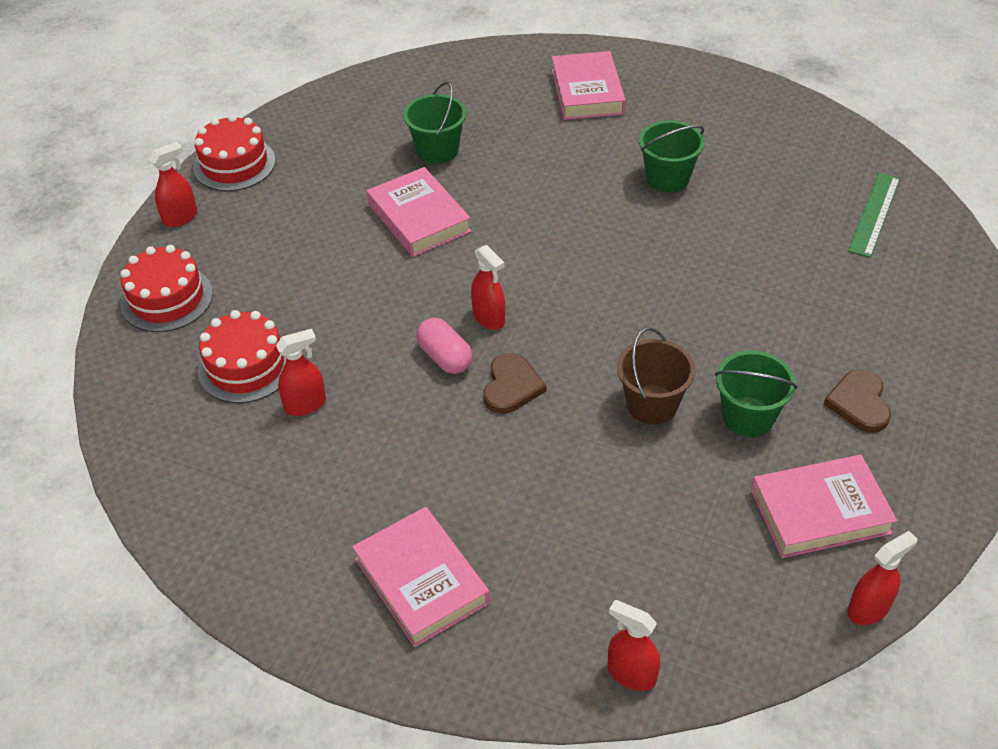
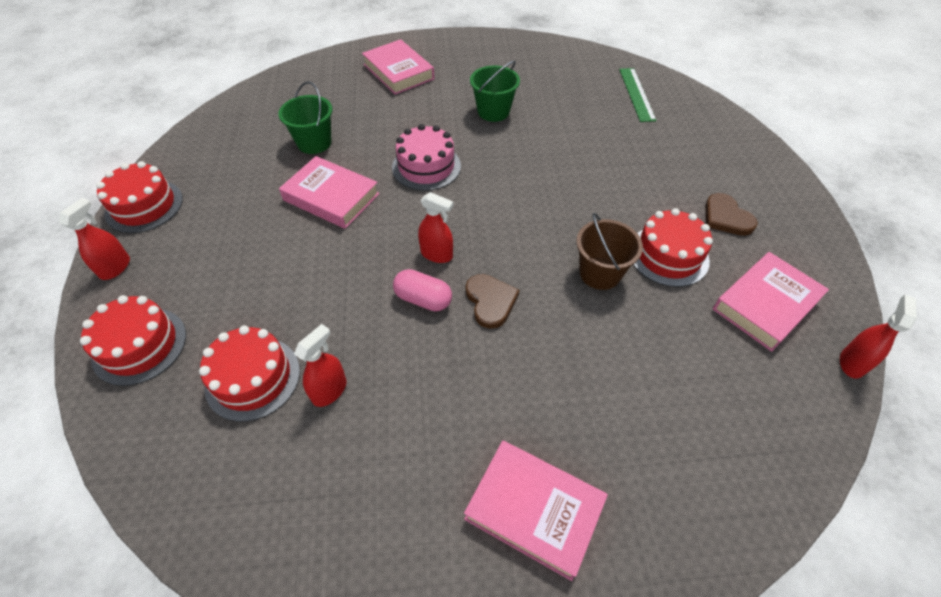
camera: 30 degrees left, 5 degrees up
red spray bottle [608,600,660,691] -> none
green bucket [715,350,797,437] -> red cake [633,208,713,287]
none -> pink cake [392,124,461,191]

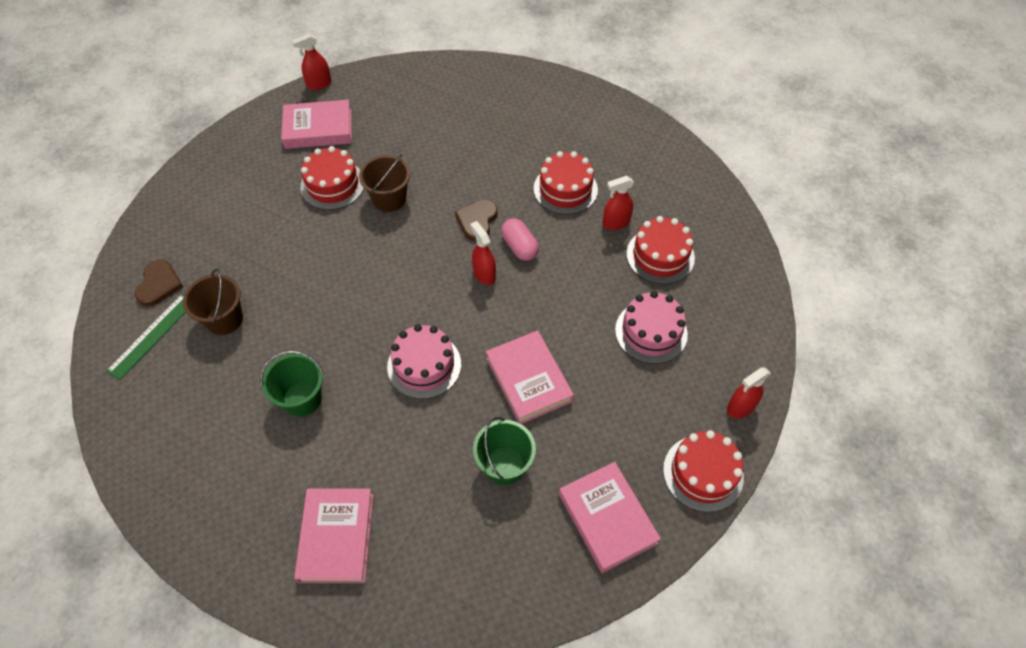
camera: 145 degrees left, 5 degrees up
red cake [80,295,186,386] -> red cake moved to [534,151,598,215]
pink book [464,440,608,581] -> pink book moved to [559,462,661,573]
brown heart [705,193,758,236] -> brown heart moved to [135,260,183,306]
none -> brown bucket [183,269,243,335]
none -> pink cake [615,291,688,364]

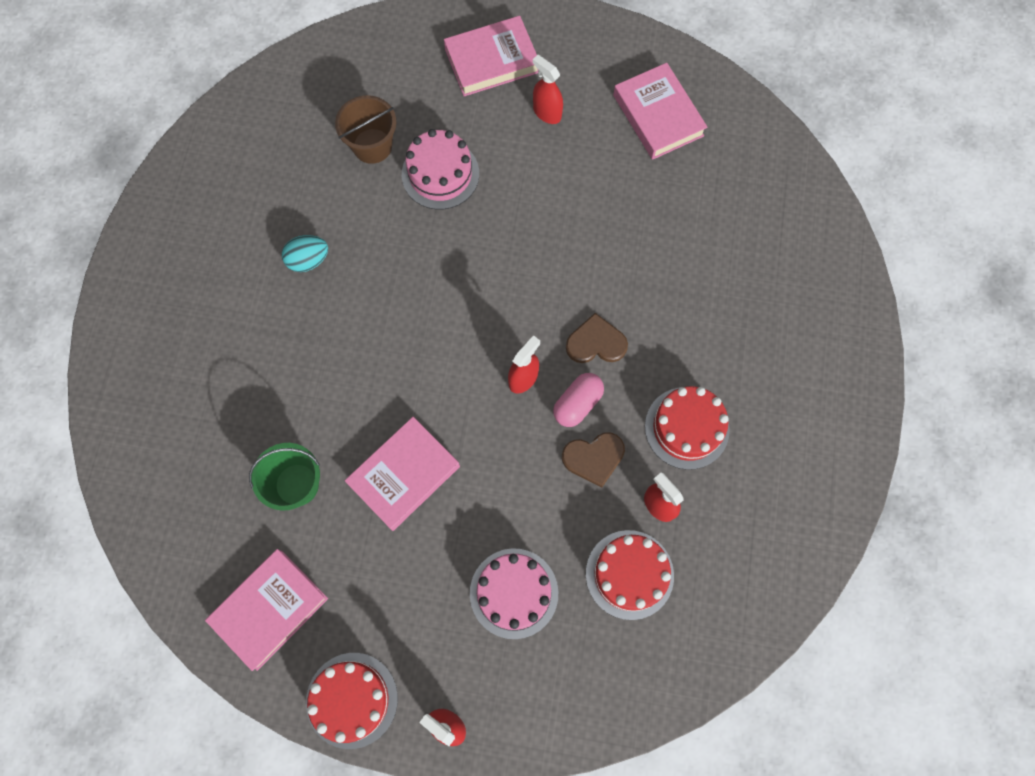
camera: 70 degrees right, 15 degrees up
green ruler [106,293,186,380] -> none
brown heart [135,260,183,306] -> brown heart moved to [562,432,625,487]
green bucket [260,351,324,417] -> turquoise egg [282,235,328,272]
red spray bottle [292,34,331,90] -> red spray bottle moved to [533,55,563,124]
pink book [294,488,373,583] -> pink book moved to [444,16,538,96]
red cake [300,146,364,210] -> none
brown bucket [359,154,410,212] -> none
pink cake [387,324,461,399] -> pink cake moved to [402,129,479,210]

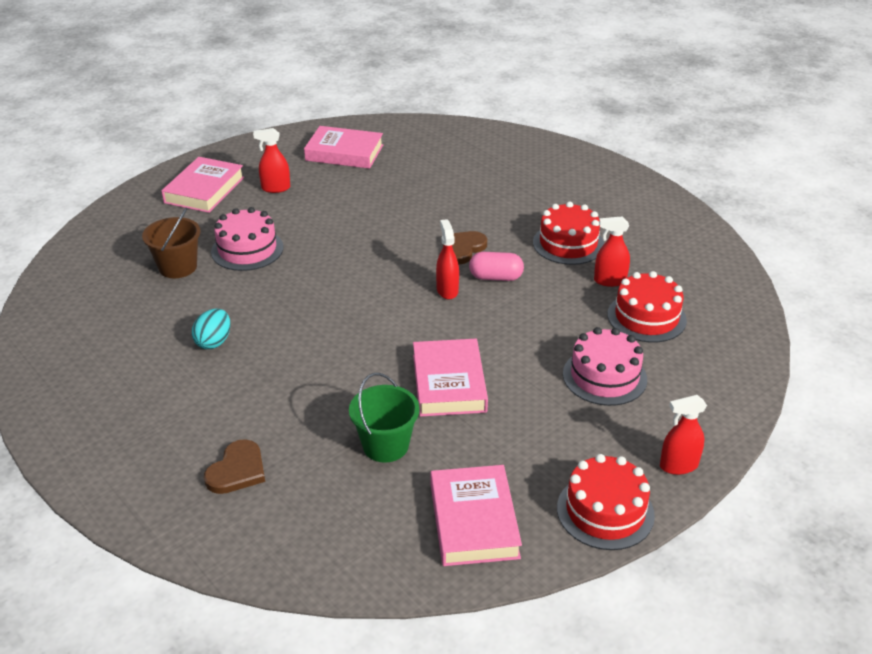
camera: 50 degrees left, 35 degrees down
pink capsule [553,373,604,427] -> pink capsule turned 75 degrees counterclockwise [469,252,524,281]
brown heart [562,432,625,487] -> brown heart moved to [204,439,265,494]

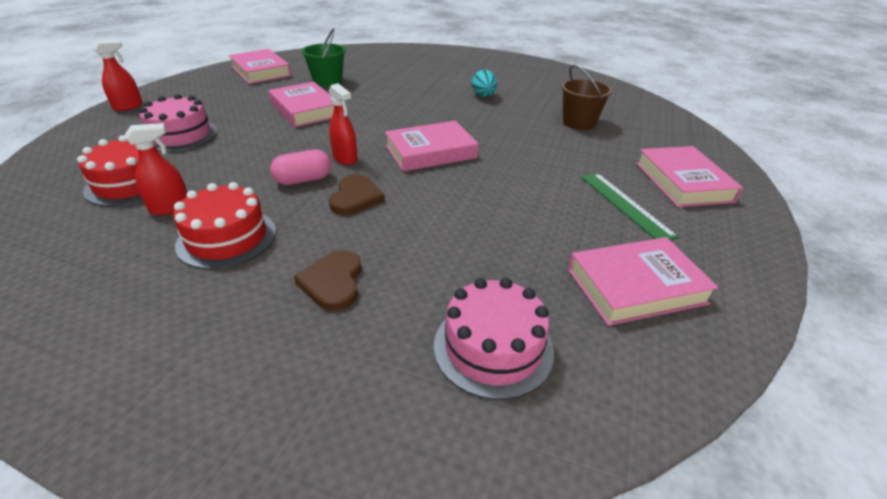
camera: 150 degrees right, 0 degrees up
brown heart [204,439,265,494] -> brown heart moved to [294,250,362,311]
pink cake [211,207,283,271] -> pink cake moved to [434,278,554,400]
red spray bottle [253,128,290,193] -> green ruler [581,173,678,240]
red cake [557,454,655,550] -> none
none -> pink book [385,121,478,171]

